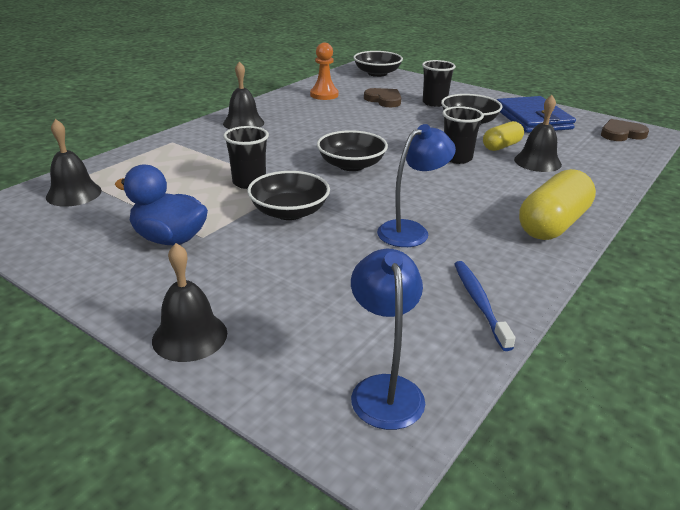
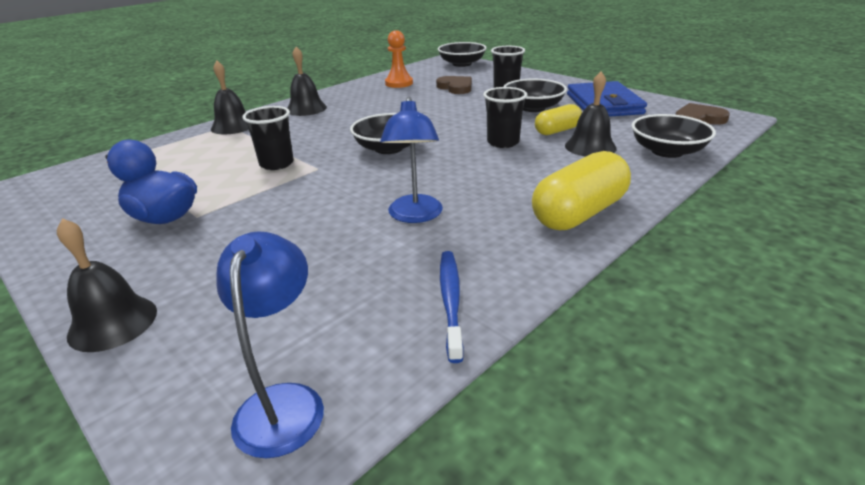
camera: 10 degrees right, 0 degrees up
black bell [46,119,102,207] -> black bell moved to [211,61,249,134]
black bowl [247,171,330,220] -> black bowl moved to [631,114,716,158]
blue lamp [377,124,456,247] -> blue lamp turned 120 degrees clockwise [380,97,443,223]

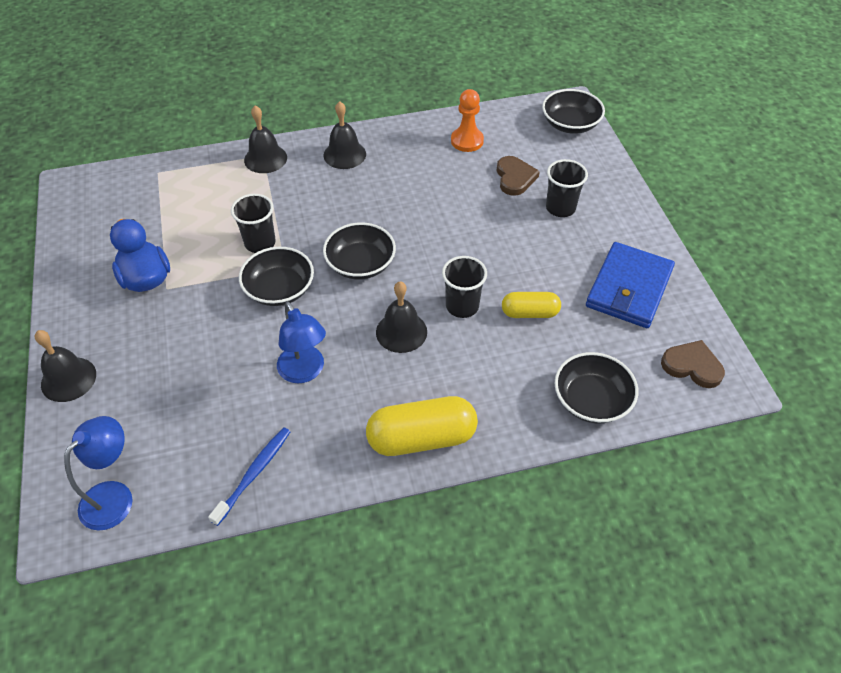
camera: 30 degrees right, 20 degrees up
blue lamp [380,97,443,223] -> blue lamp turned 60 degrees counterclockwise [277,302,326,383]
black bowl [503,79,567,112] -> black bowl moved to [239,247,314,306]
black bell [565,72,617,157] -> black bell moved to [376,282,427,353]

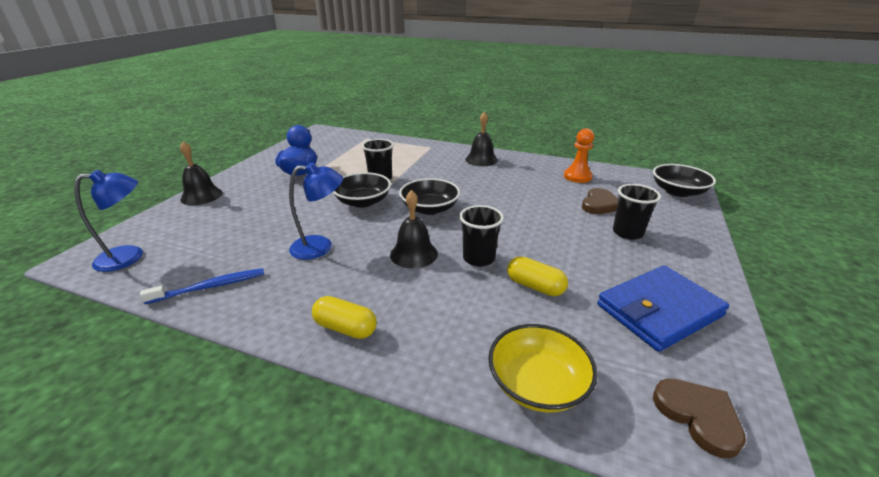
camera: 35 degrees right, 20 degrees down
black bell [244,105,287,173] -> none
blue lamp [277,302,326,383] -> blue lamp turned 105 degrees counterclockwise [289,163,343,260]
yellow capsule [366,396,478,456] -> yellow capsule [312,296,377,339], size x0.60
black bowl [555,352,638,423] -> yellow bowl [488,324,598,412]

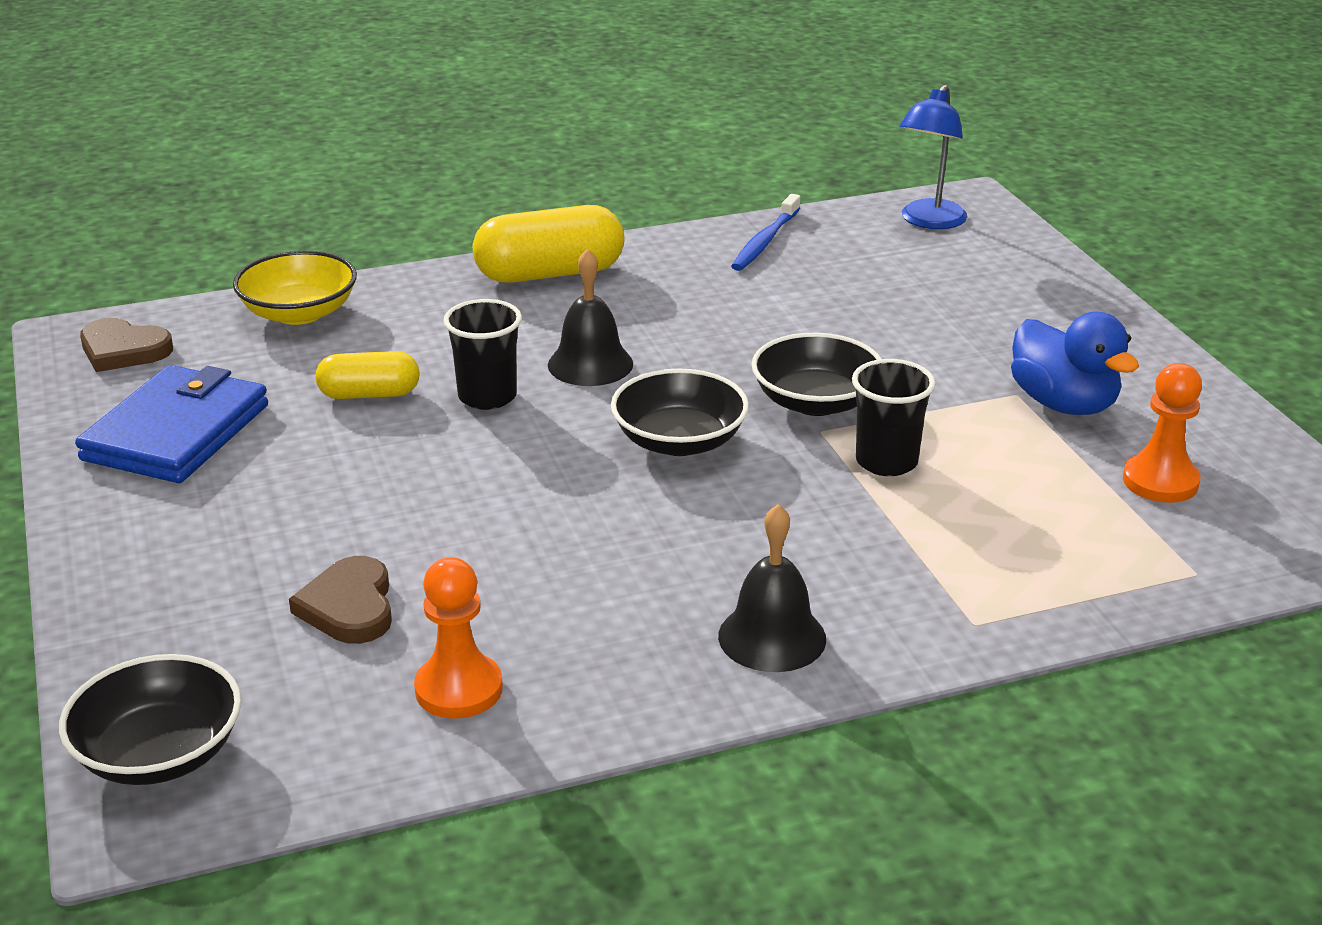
camera: 140 degrees right, 0 degrees up
black bell [180,141,223,205] -> none
blue lamp [289,163,343,260] -> none
yellow capsule [312,296,377,339] -> yellow capsule [473,205,624,283], size x1.67
black cup [613,184,661,240] -> none
none -> orange pawn [1123,363,1202,503]

